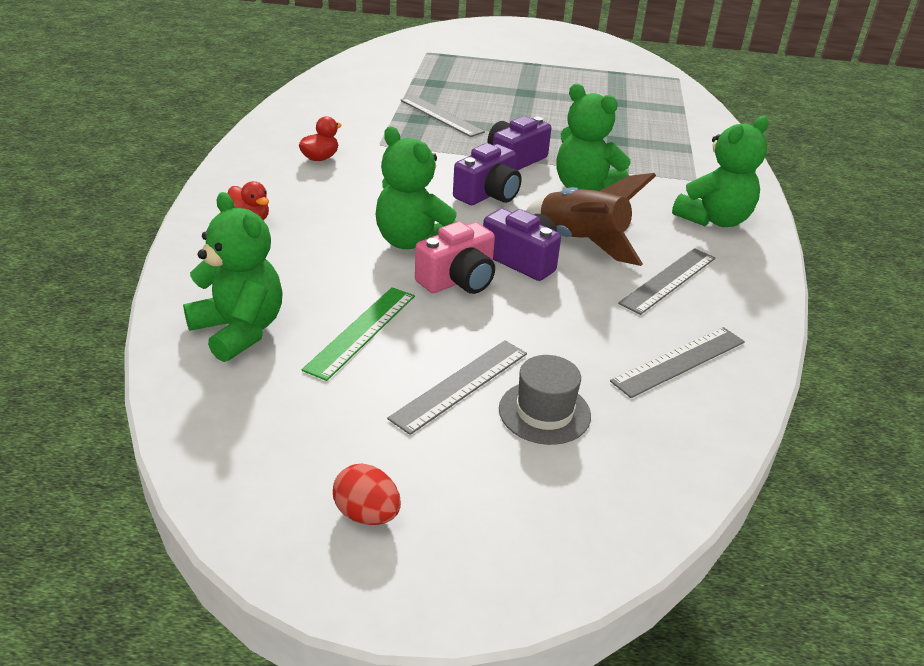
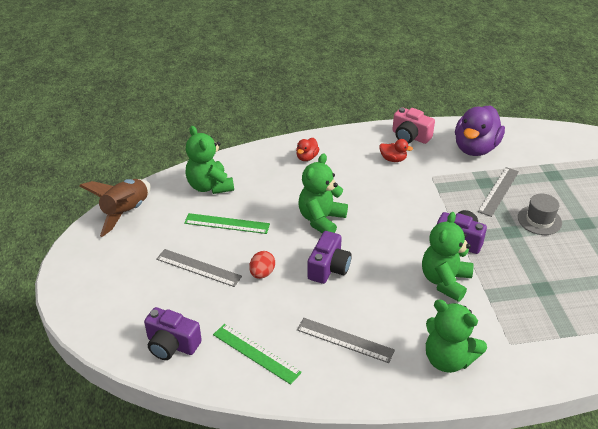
camera: 75 degrees right, 5 degrees up
green teddy bear [183,192,283,362] -> green teddy bear turned 120 degrees clockwise [186,126,234,194]
red egg [333,464,401,525] -> red egg moved to [249,251,275,279]
pink camera [415,221,495,294] -> pink camera moved to [392,107,435,144]
purple camera [453,143,521,205] -> purple camera moved to [144,307,202,360]
grey hat [499,355,591,445] -> grey hat moved to [518,194,562,235]
brown rocket [526,173,656,266] -> brown rocket moved to [79,179,151,237]
grey ruler [610,327,745,398] -> green ruler [213,324,302,385]
none -> purple duck [455,105,505,156]

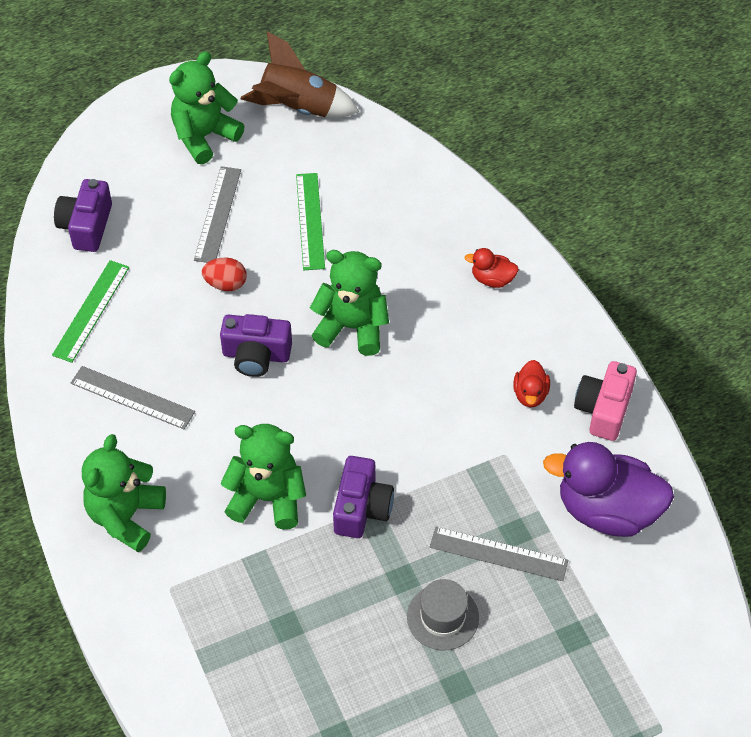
camera: 75 degrees right, 15 degrees up
green teddy bear [186,126,234,194] -> green teddy bear moved to [169,51,245,164]
grey ruler [297,318,395,363] -> grey ruler turned 75 degrees counterclockwise [71,366,195,429]

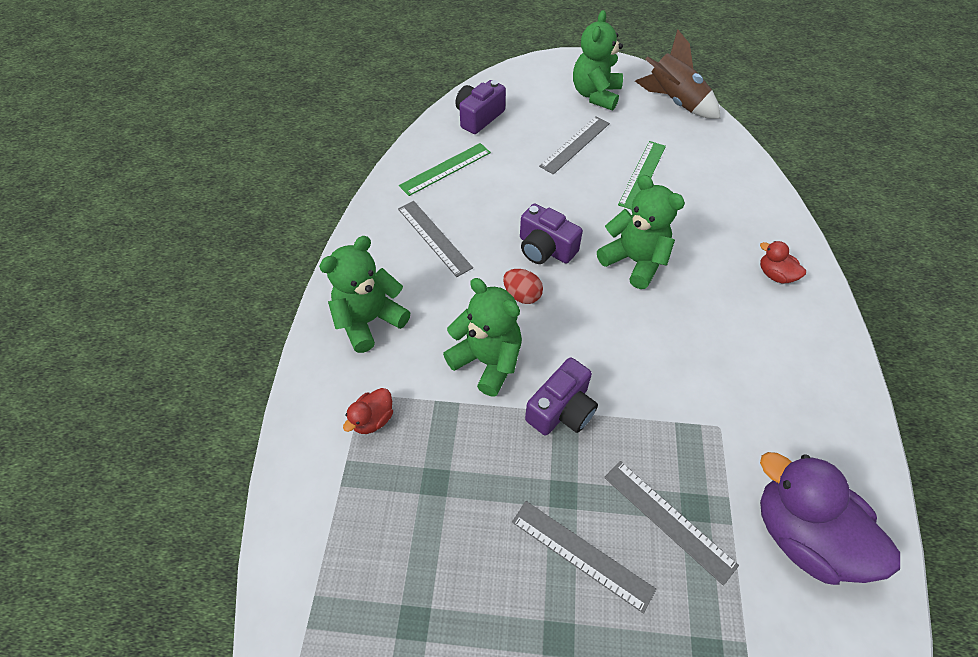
camera: 30 degrees right, 0 degrees up
green teddy bear [169,51,245,164] -> green teddy bear turned 60 degrees counterclockwise [573,10,623,111]
red egg [202,258,247,291] -> red egg moved to [503,269,543,304]
grey hat [407,579,479,651] -> grey ruler [512,501,656,614]
red duck [513,360,550,407] -> red duck moved to [343,388,393,434]
pink camera [574,361,637,441] -> none

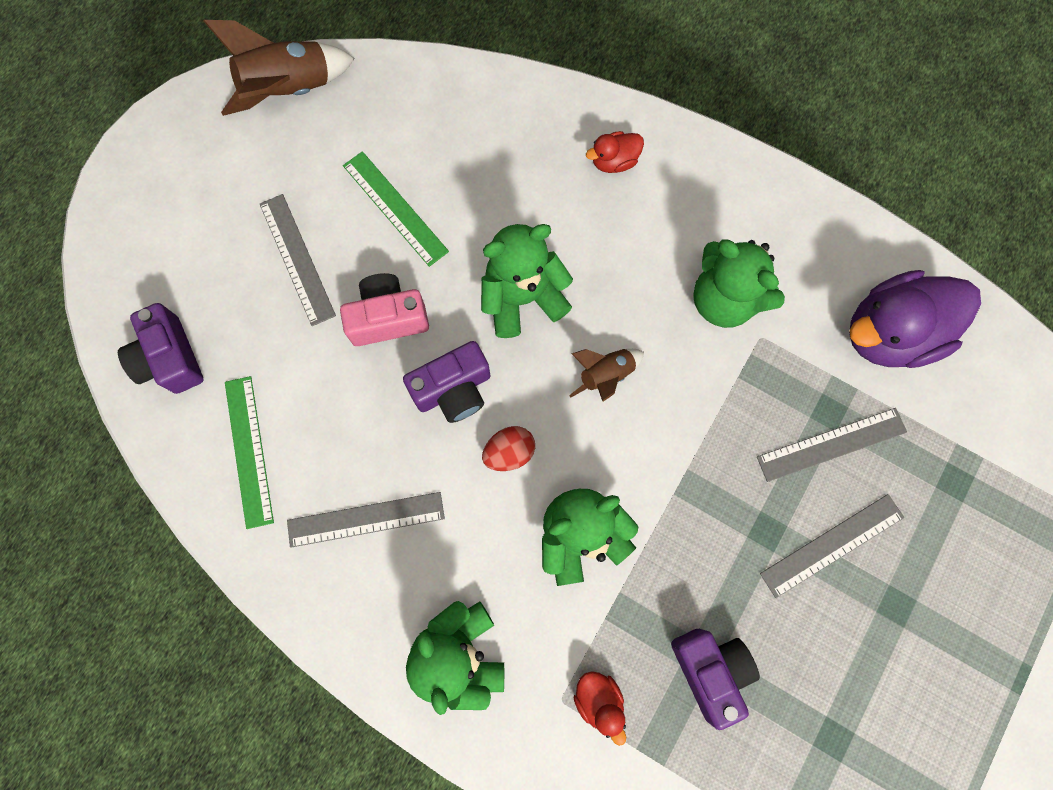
camera: 65 degrees left, 20 degrees up
purple camera [525,357,598,436] -> purple camera moved to [671,629,760,730]
green teddy bear [573,10,623,111] -> green teddy bear moved to [693,239,785,328]
none -> pink camera [340,273,429,346]
none -> brown rocket [569,349,644,402]

